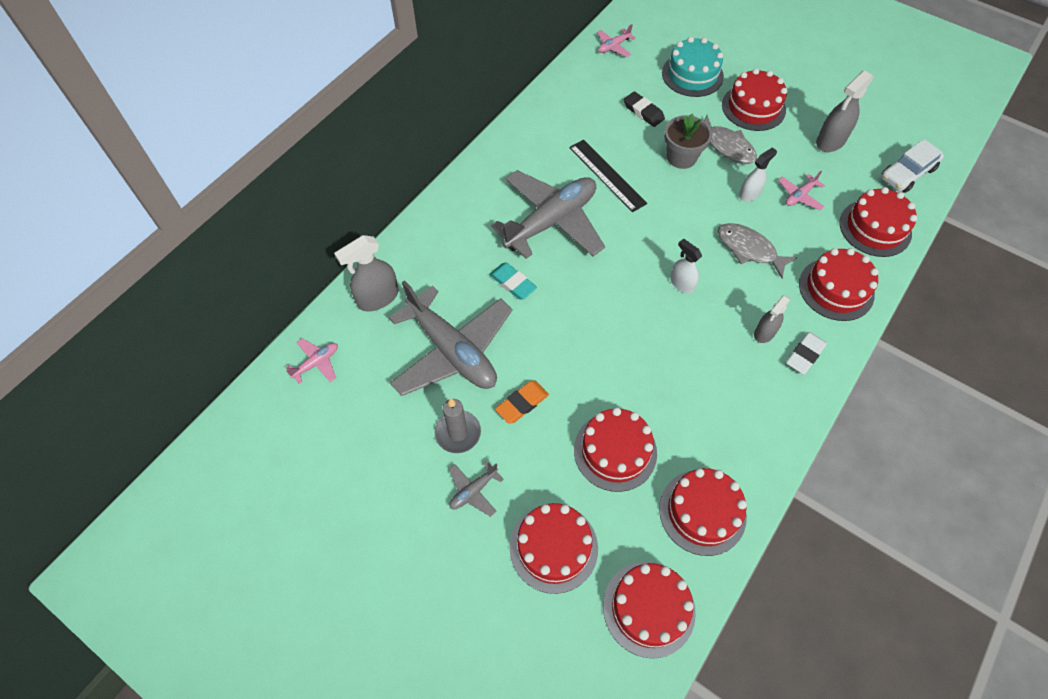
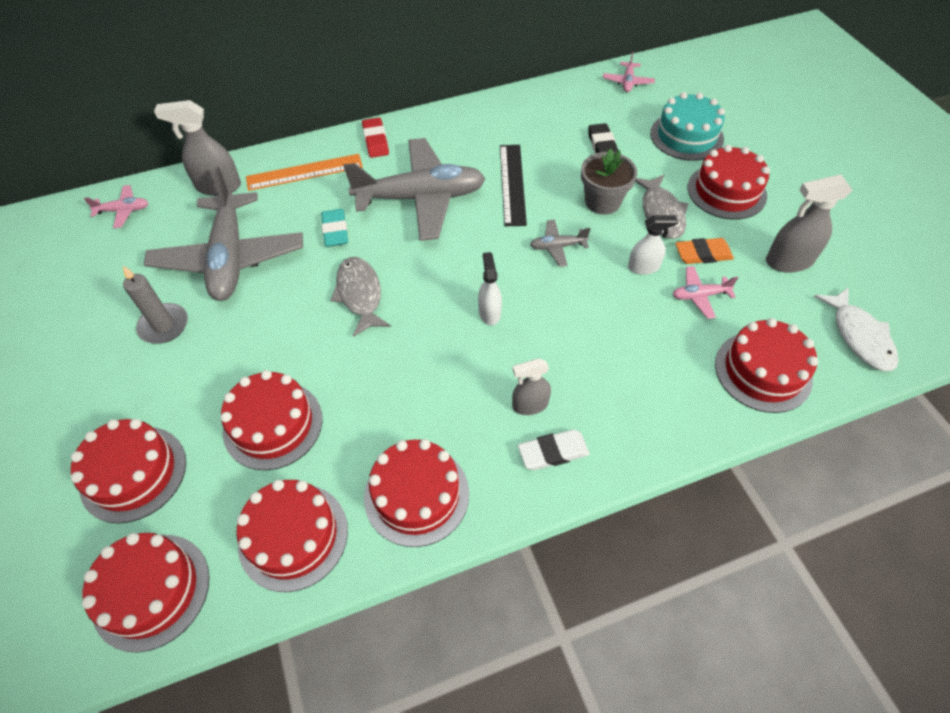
camera: 35 degrees right, 5 degrees down
grey plane [449,461,504,517] -> grey plane moved to [530,219,590,267]
orange eraser [495,381,549,424] -> orange eraser moved to [675,238,734,264]
pink plane [597,24,636,57] -> pink plane turned 75 degrees counterclockwise [603,52,655,92]
grey fish [718,223,798,278] -> grey fish moved to [330,257,391,337]
red cake [799,248,879,321] -> red cake moved to [364,439,469,547]
white car [881,139,944,193] -> white fish [814,287,899,371]
none -> orange ruler [246,154,363,191]
none -> red eraser [362,117,389,158]

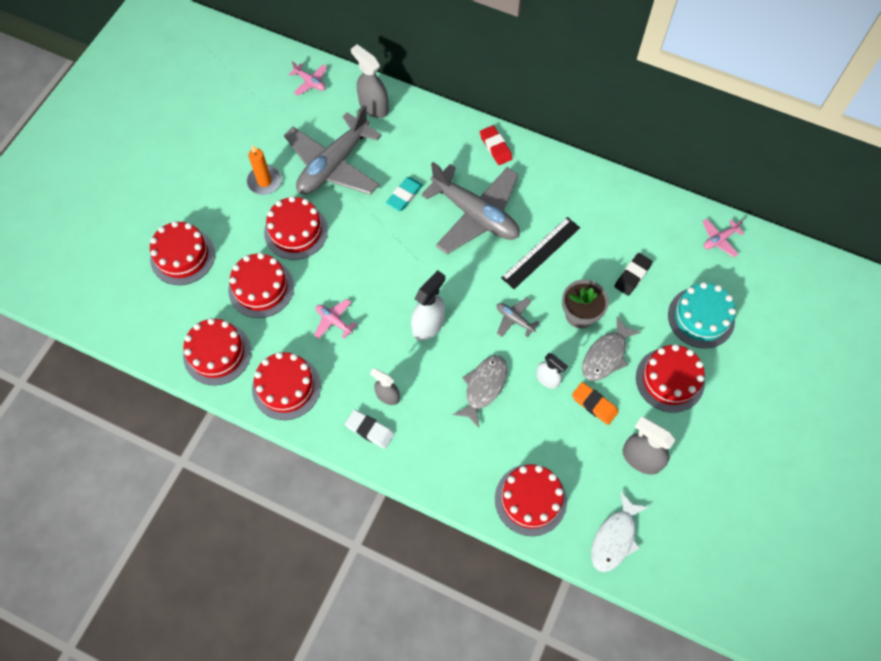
camera: 45 degrees right, 10 degrees up
red cake [82,533,209,653] -> red cake moved to [264,196,328,260]
grey candle [123,266,188,343] -> orange candle [247,145,282,195]
orange ruler [246,154,363,191] -> none
grey fish [330,257,391,337] -> grey fish moved to [452,355,507,428]
red eraser [362,117,389,158] -> red eraser turned 60 degrees counterclockwise [480,125,513,165]
white spray bottle [478,252,502,325] -> white spray bottle [411,270,445,341], size x1.57
pink plane [672,266,738,319] -> pink plane moved to [314,299,357,339]

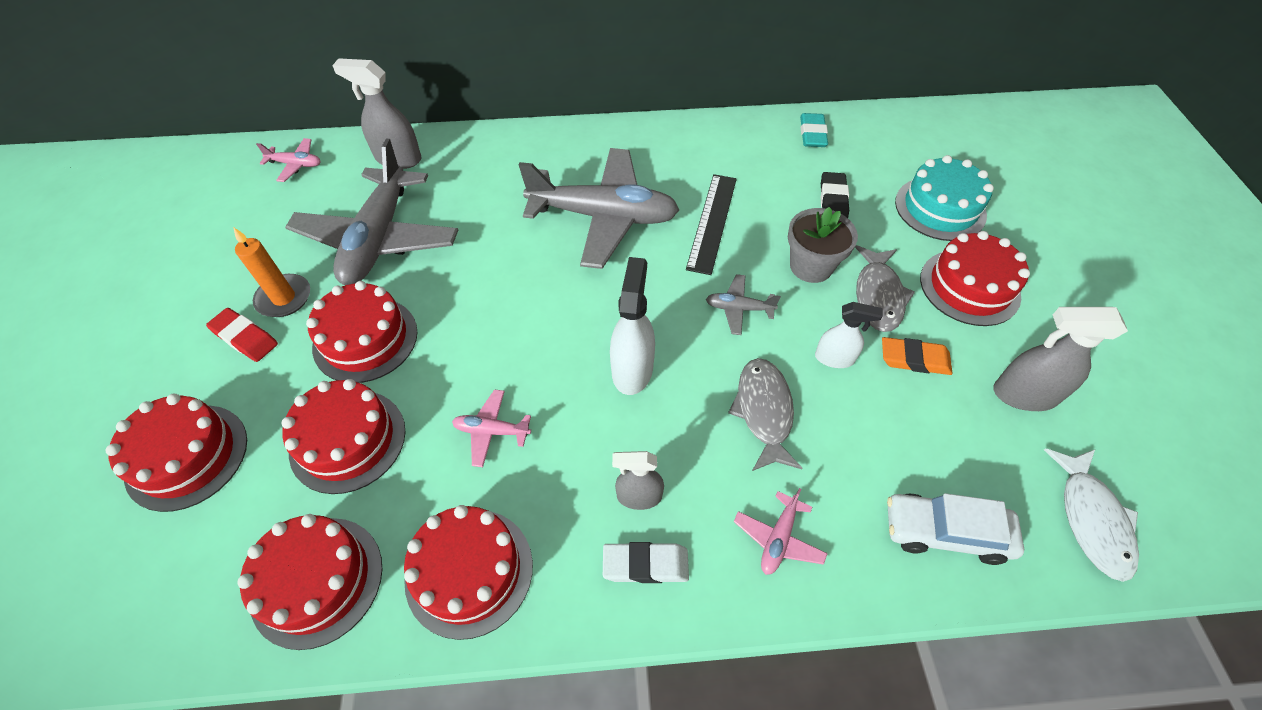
camera: 30 degrees left, 10 degrees down
turquoise eraser [386,177,423,211] -> turquoise eraser moved to [800,113,828,147]
red eraser [480,125,513,165] -> red eraser moved to [206,308,278,362]
red cake [495,464,567,536] -> white car [887,493,1024,565]
pink plane [702,219,745,257] -> pink plane moved to [734,488,828,575]

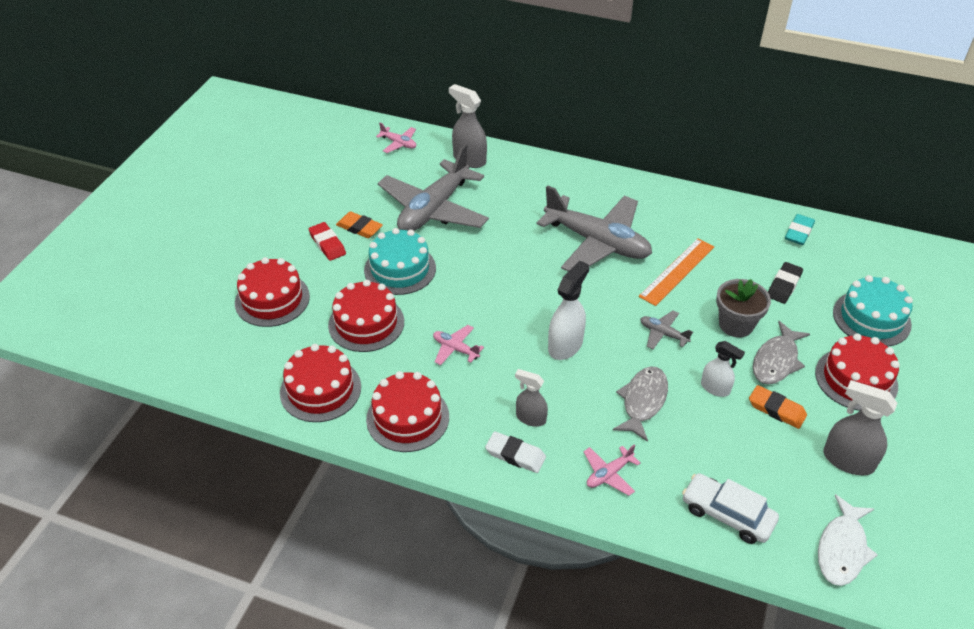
camera: 25 degrees right, 10 degrees down
orange candle [233,227,310,317] -> orange eraser [336,212,383,238]
red cake [306,281,417,383] -> turquoise cake [364,228,436,295]
black ruler [686,174,737,275] -> orange ruler [639,238,714,306]

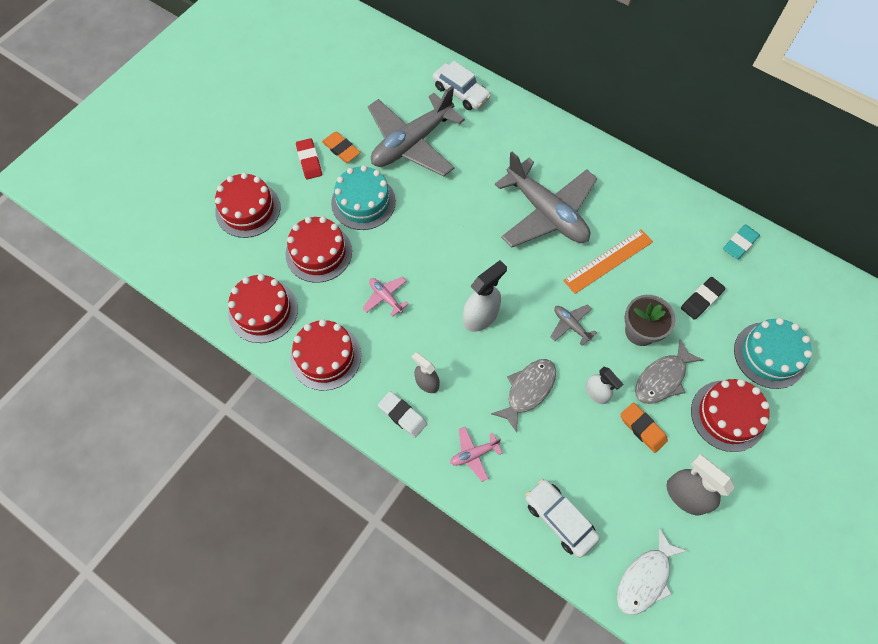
camera: 15 degrees right, 20 degrees up
pink plane [376,123,416,153] -> none
grey spray bottle [449,84,487,168] -> white car [433,61,491,110]

